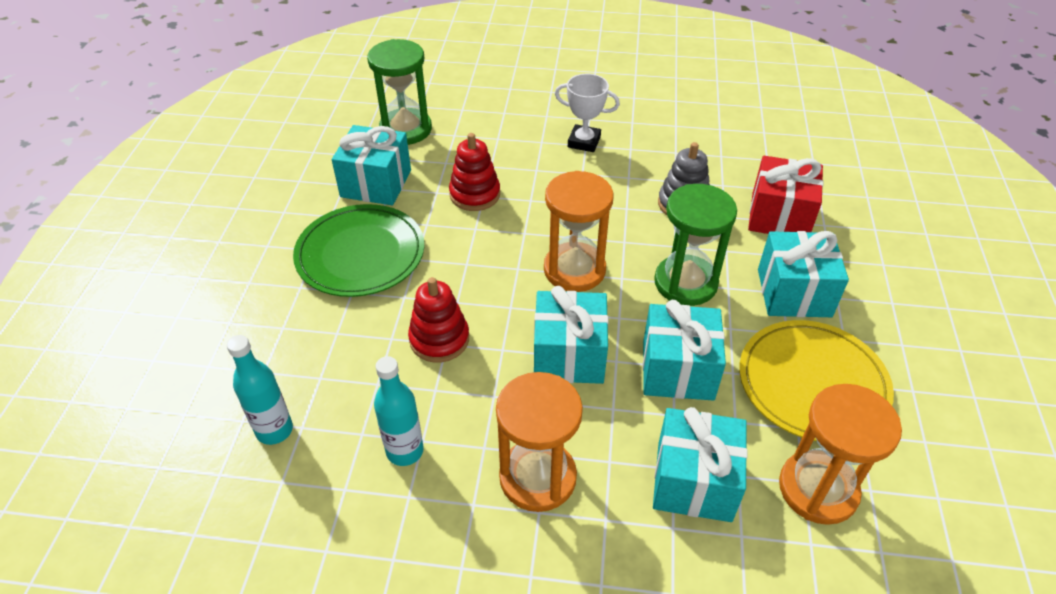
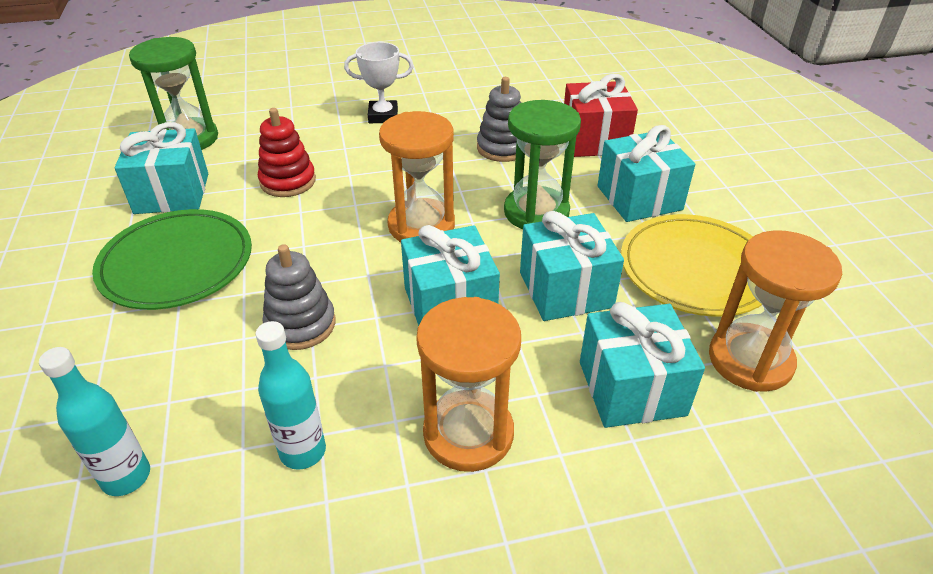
camera: 20 degrees left, 5 degrees down
red stacking toy [408,277,469,363] -> grey stacking toy [262,244,336,350]

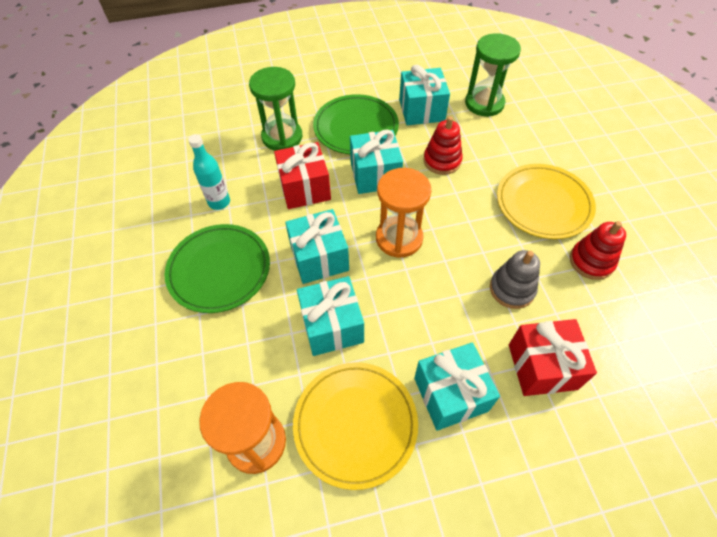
camera: 90 degrees right, 15 degrees up
turquoise bottle [39,347,150,496] -> none
grey stacking toy [262,244,336,350] -> red gift [274,142,331,209]
white trophy [344,42,414,123] -> yellow plate [497,164,596,239]
orange hourglass [416,297,521,472] -> green plate [164,224,270,313]
green hourglass [504,100,581,229] -> green hourglass moved to [249,67,302,151]
turquoise gift [580,302,705,428] -> turquoise gift moved to [350,129,403,194]
none -> red stacking toy [570,221,626,280]

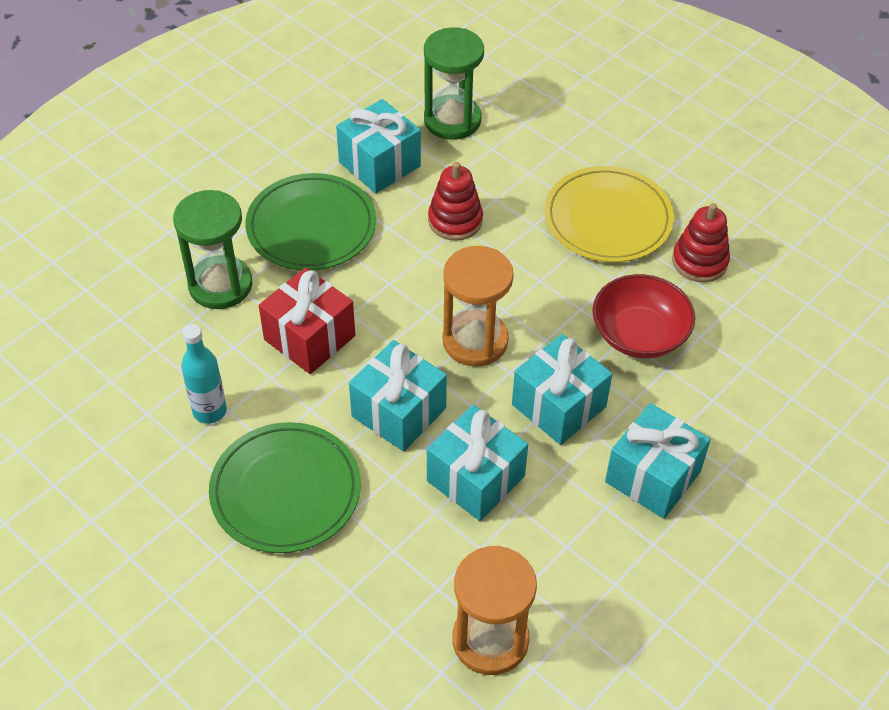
camera: 35 degrees left, 5 degrees down
yellow plate [293,362,418,490] -> none
turquoise gift [350,129,403,194] -> turquoise gift moved to [512,334,612,445]
grey stacking toy [490,250,540,309] -> red bowl [592,274,695,358]
red gift [509,319,597,396] -> none

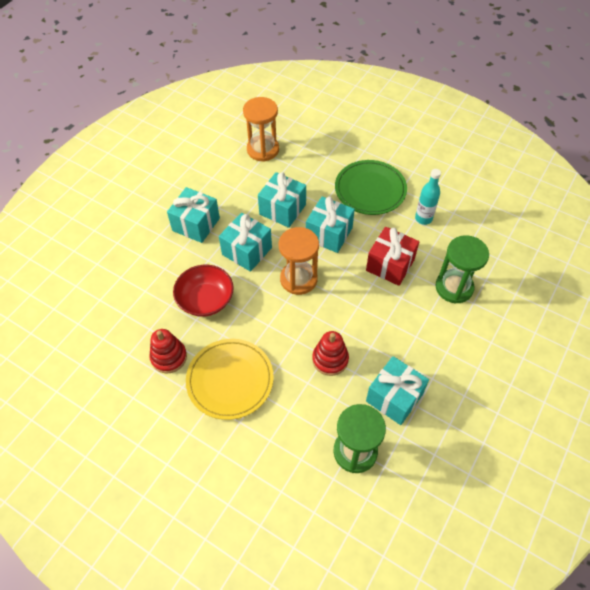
camera: 170 degrees right, 5 degrees up
green plate [245,173,376,270] -> none

